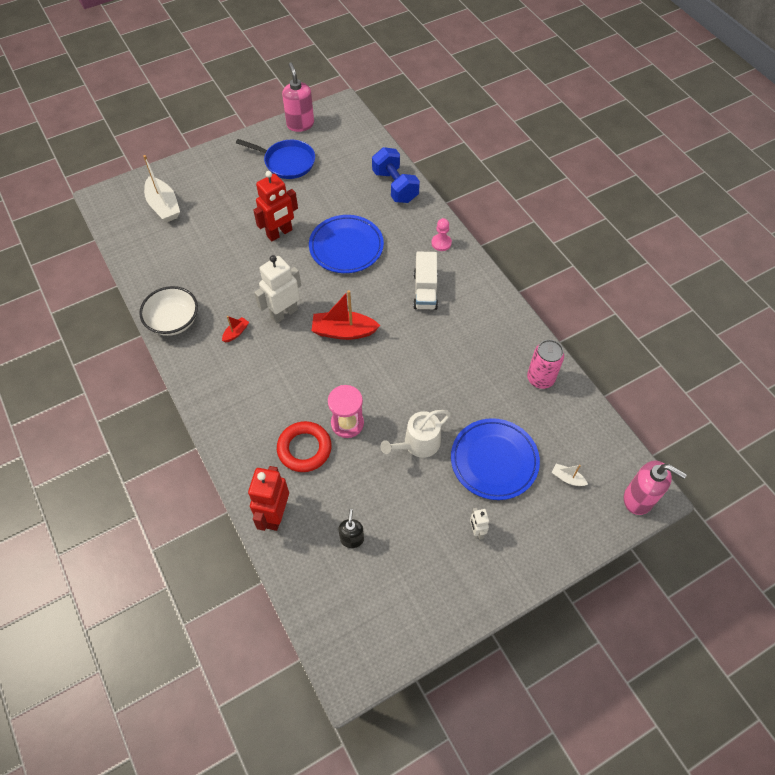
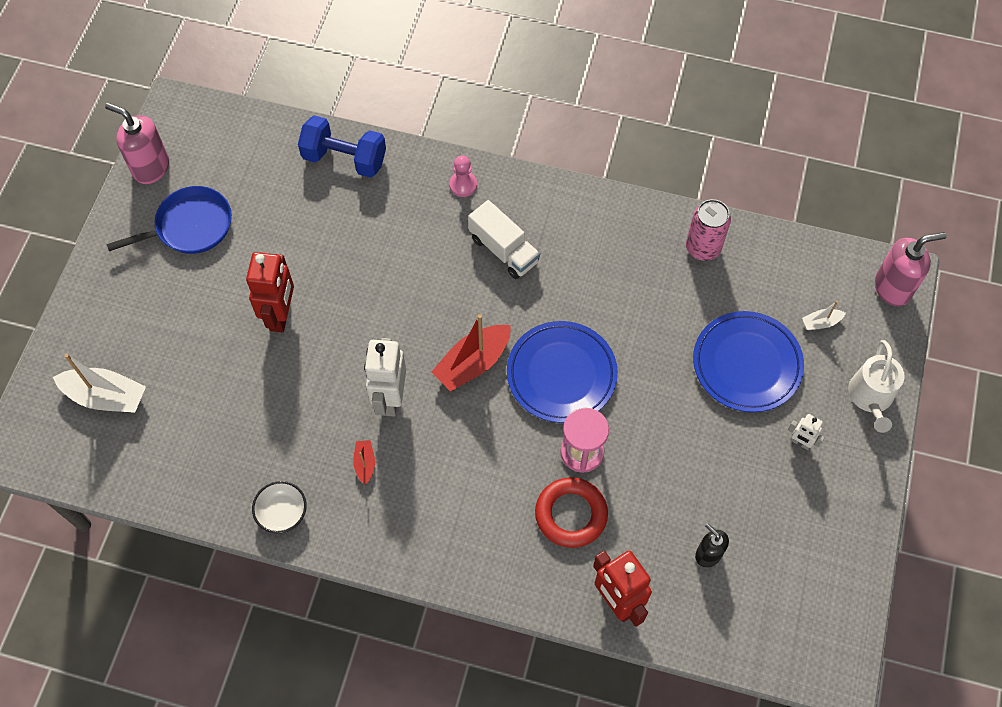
camera: 45 degrees left, 5 degrees up
white bowl [139,286,198,336] -> white bowl [252,481,307,533], size x0.65
blue plate [309,215,384,273] -> blue plate moved to [507,321,618,423]
white watering can [380,410,451,458] -> white watering can moved to [848,340,905,433]

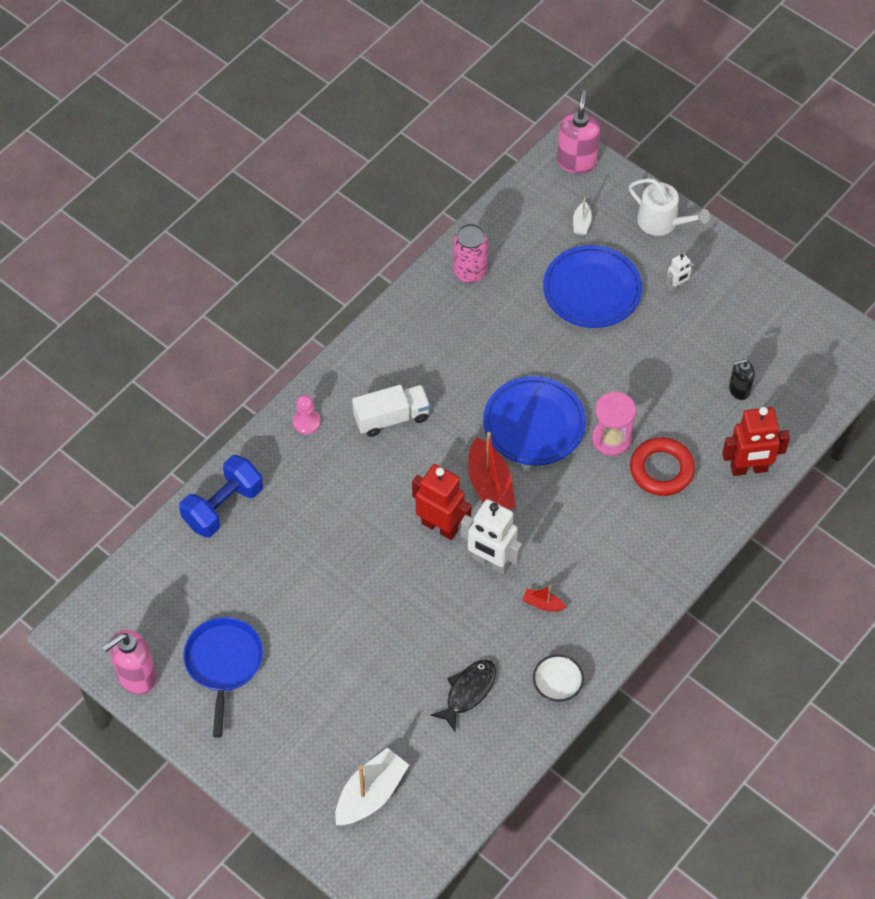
camera: 65 degrees left, 5 degrees down
red robot [246,252,294,332] -> red robot moved to [412,464,471,540]
none -> black fish [430,660,496,732]

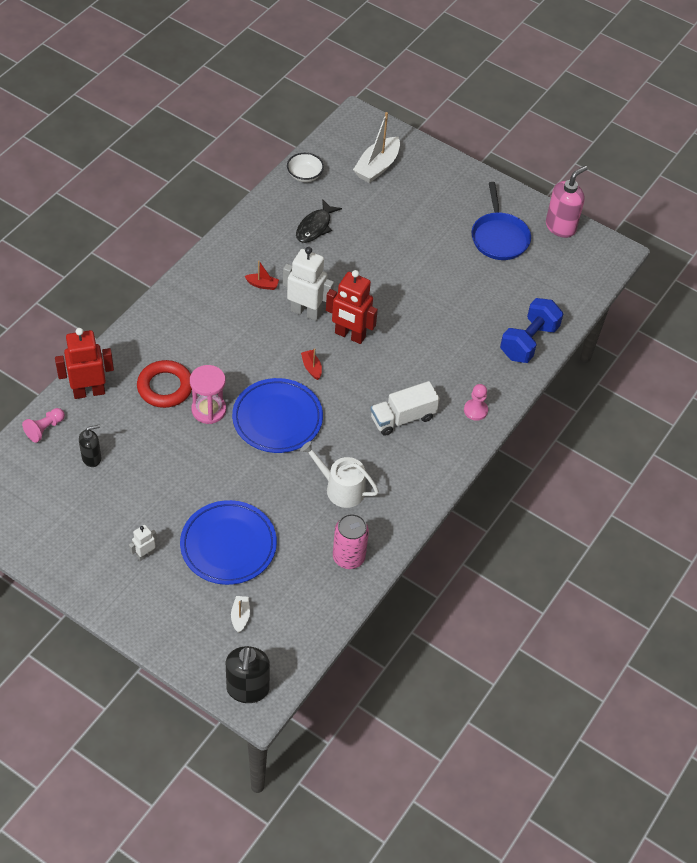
camera: 170 degrees right, 5 degrees down
red boat [468,432,516,509] -> red boat [301,348,322,380], size x0.49
white bowl [533,654,584,702] -> white bowl moved to [287,153,324,182]
pink soap dispenser [557,90,600,174] -> black soap dispenser [226,646,270,703]
white watering can [629,178,710,236] -> white watering can moved to [300,441,379,508]
none -> pink pawn [22,408,65,443]

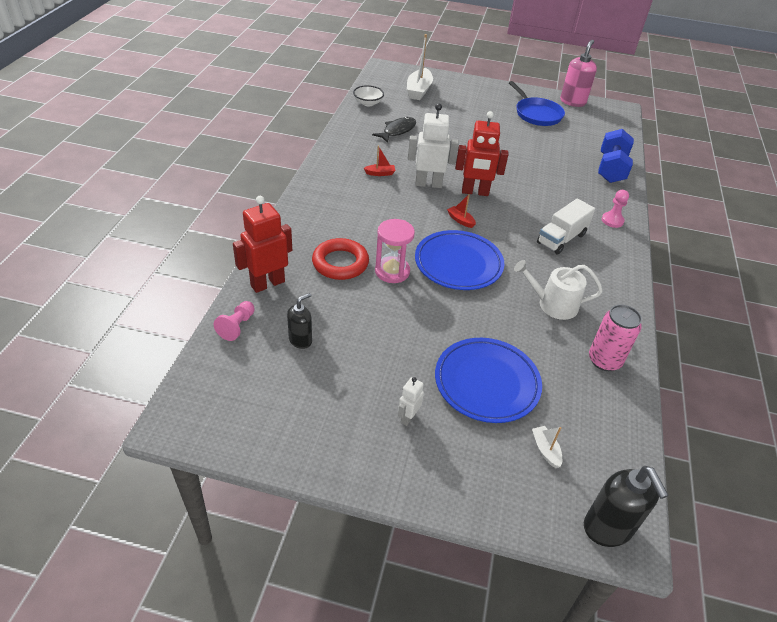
camera: 20 degrees left, 10 degrees down
black fish [296,199,342,243] -> black fish turned 150 degrees counterclockwise [372,117,416,143]

